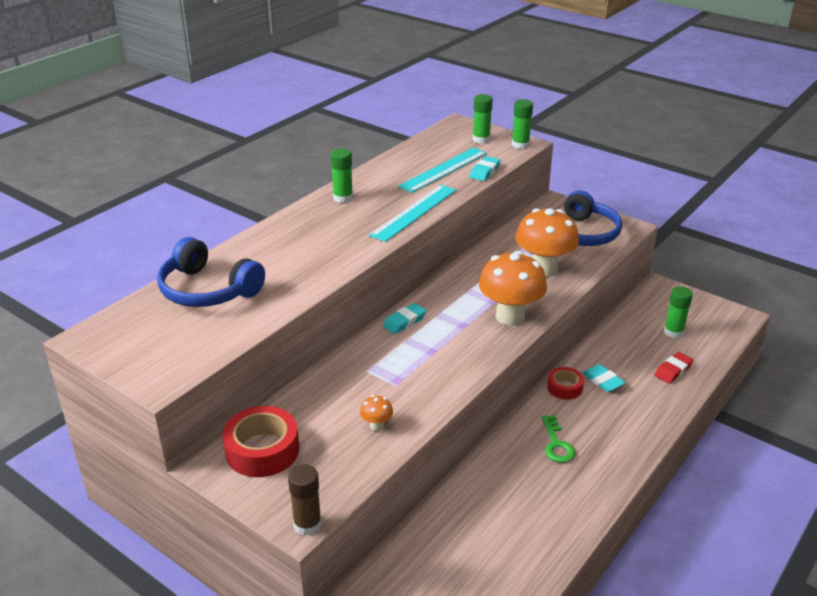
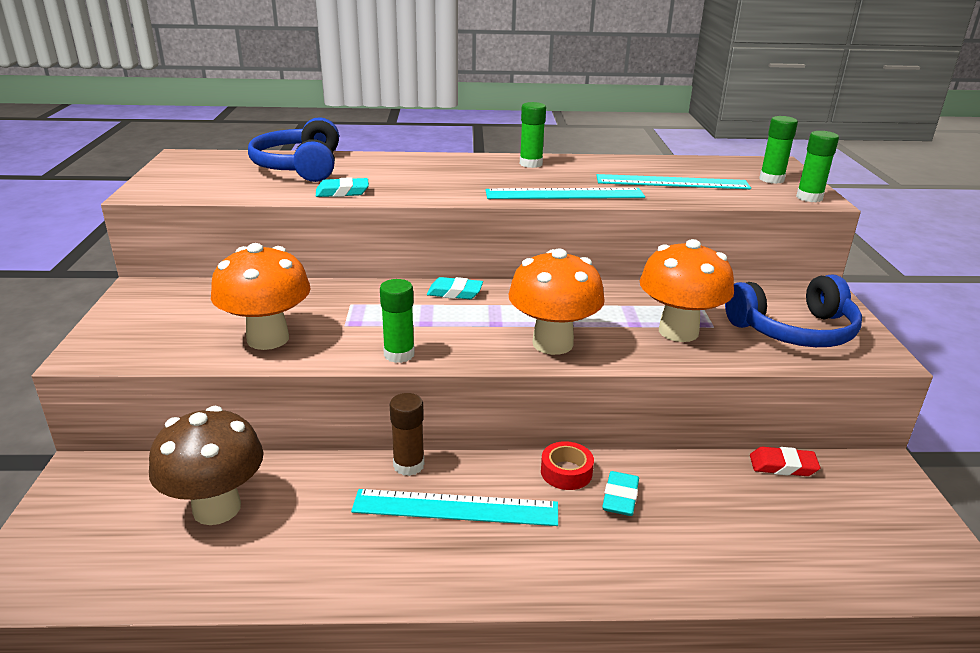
camera: 50 degrees right, 5 degrees down
red tape [222,406,299,477] -> none
brown glue stick [288,464,322,536] -> brown glue stick moved to [390,393,424,476]
orange mushroom [360,395,393,431] -> orange mushroom [211,243,311,350], size x2.37
turquoise eraser [469,156,500,181] -> turquoise eraser moved to [316,177,369,197]
green key [541,415,575,463] -> turquoise ruler [351,489,558,526]
red eraser [654,352,694,384] -> red eraser moved to [750,447,820,476]
green glue stick [664,286,693,338] -> green glue stick moved to [380,279,415,363]
none -> brown mushroom [149,406,264,525]

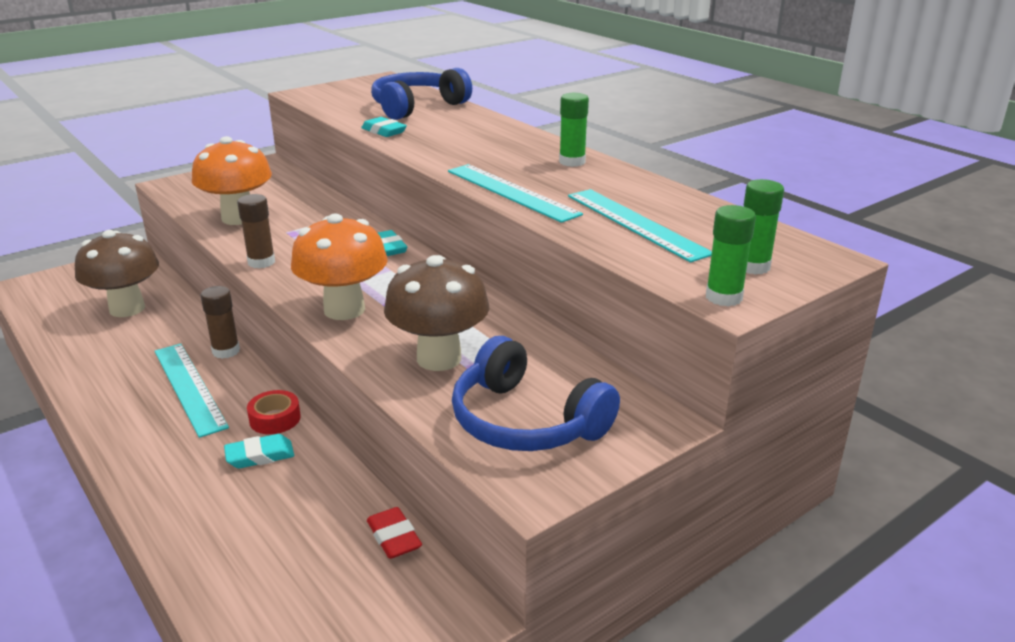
camera: 55 degrees right, 0 degrees up
green glue stick [380,279,415,363] -> brown glue stick [237,194,275,268]
orange mushroom [640,239,734,342] -> brown mushroom [384,255,489,371]

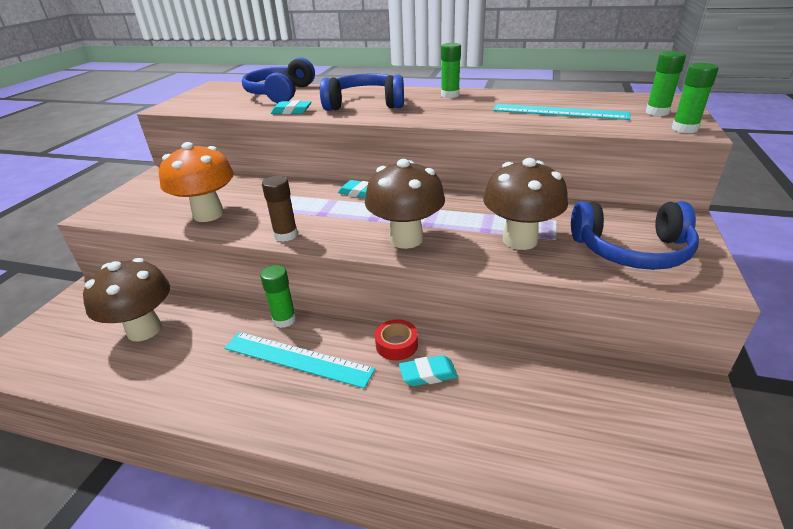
camera: 35 degrees left, 5 degrees up
brown glue stick [200,286,240,359] -> green glue stick [260,265,296,328]
turquoise eraser [224,434,294,468] -> turquoise eraser turned 45 degrees clockwise [399,355,458,386]
orange mushroom [291,213,388,320] -> brown mushroom [365,159,445,249]
red eraser [367,507,422,559] -> none
turquoise ruler [448,164,583,223] -> none
none -> blue headphones [320,74,404,111]

